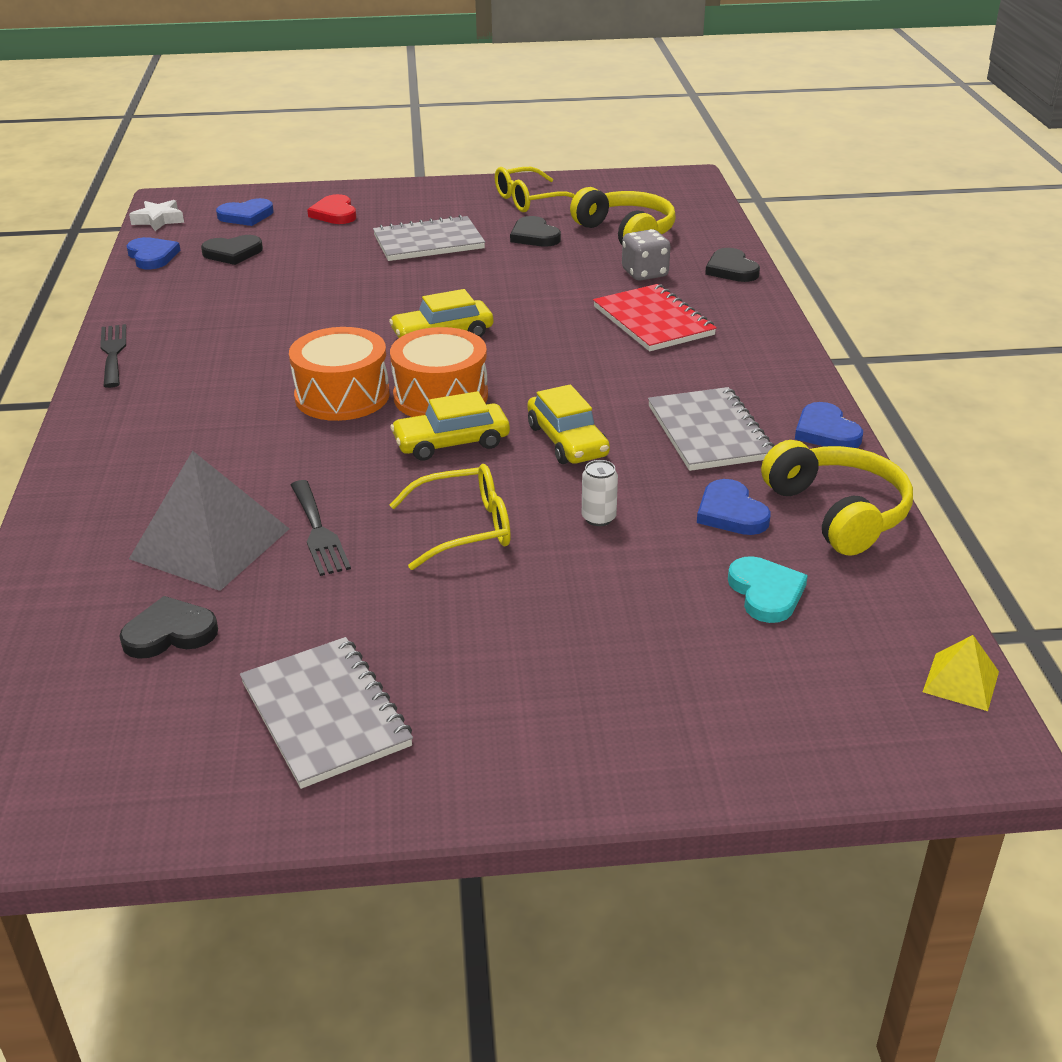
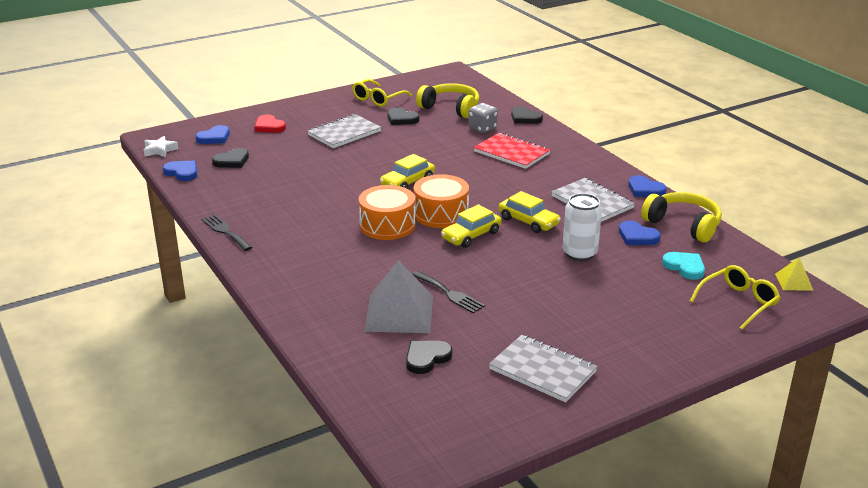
camera: 25 degrees left, 5 degrees down
yellow glasses [390,464,511,570] -> yellow glasses moved to [690,265,780,330]
white can [582,460,618,526] -> white can [563,193,602,261], size x1.88

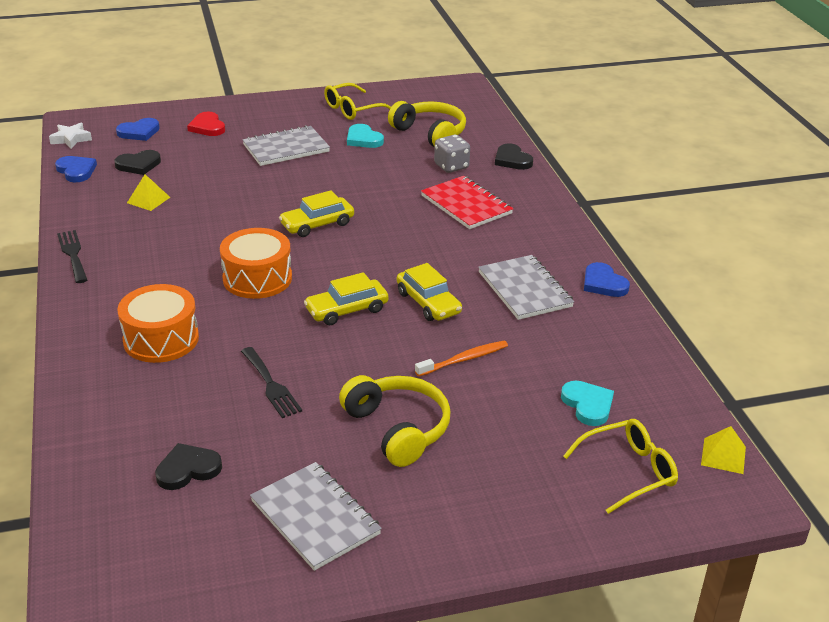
camera: 15 degrees right, 5 degrees up
grey pyramid [364,260,433,333] -> none
black heart [387,107,419,125] -> turquoise heart [347,124,384,148]
orange drum [414,174,469,228] -> orange drum moved to [117,284,199,363]
white can [563,193,602,261] -> orange toothbrush [415,341,508,377]
blue heart [619,221,661,245] -> none
yellow headphones [641,192,722,242] -> yellow headphones moved to [339,375,451,467]
none -> yellow pyramid [127,174,170,211]

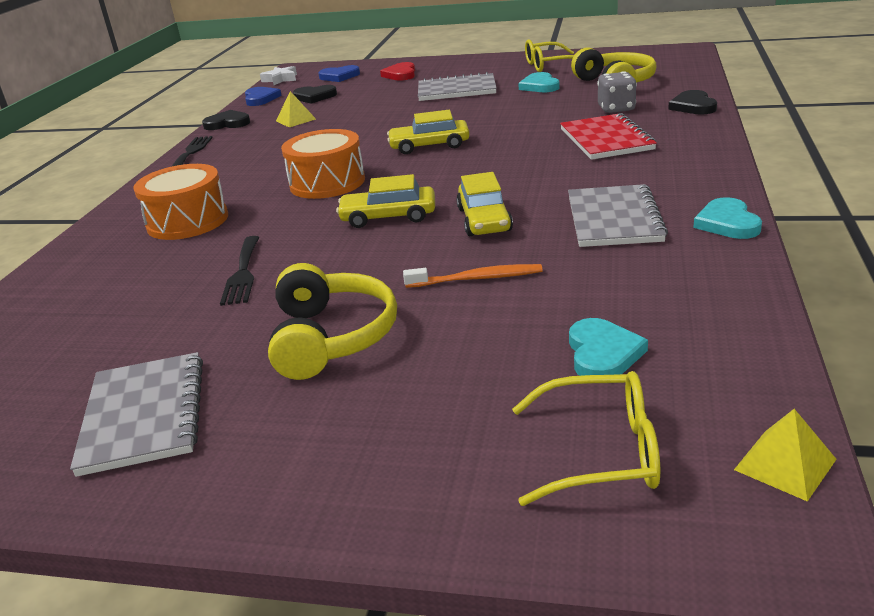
camera: 30 degrees right, 5 degrees down
black heart [155,443,222,490] -> black heart moved to [202,110,250,130]
blue heart [584,262,630,297] -> turquoise heart [693,197,762,239]

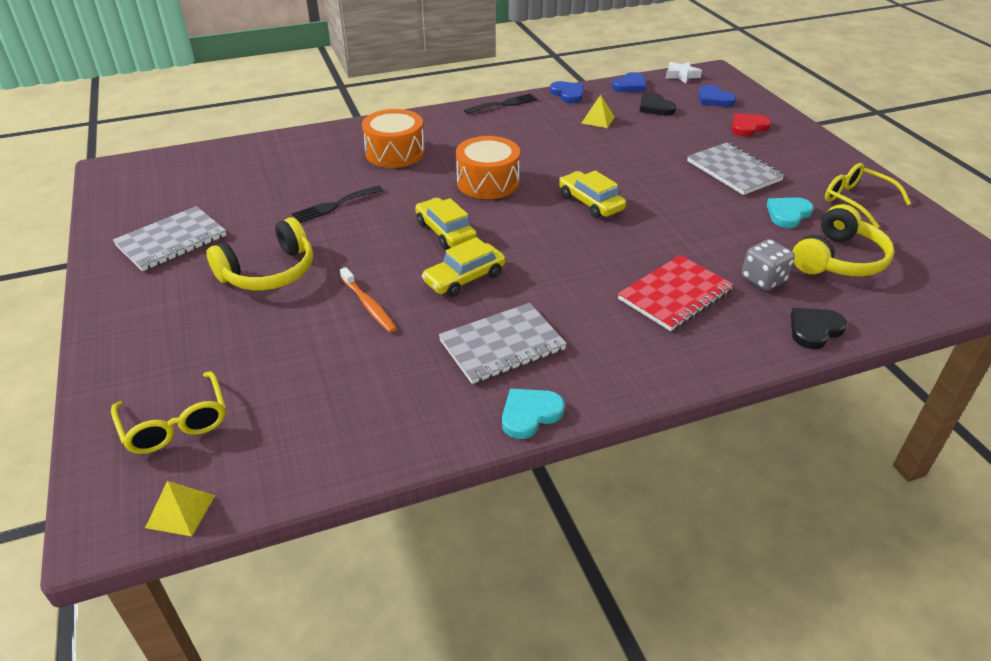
camera: 55 degrees right, 10 degrees up
black heart [202,110,250,130] -> blue heart [550,81,584,103]
turquoise heart [569,318,648,376] -> none

